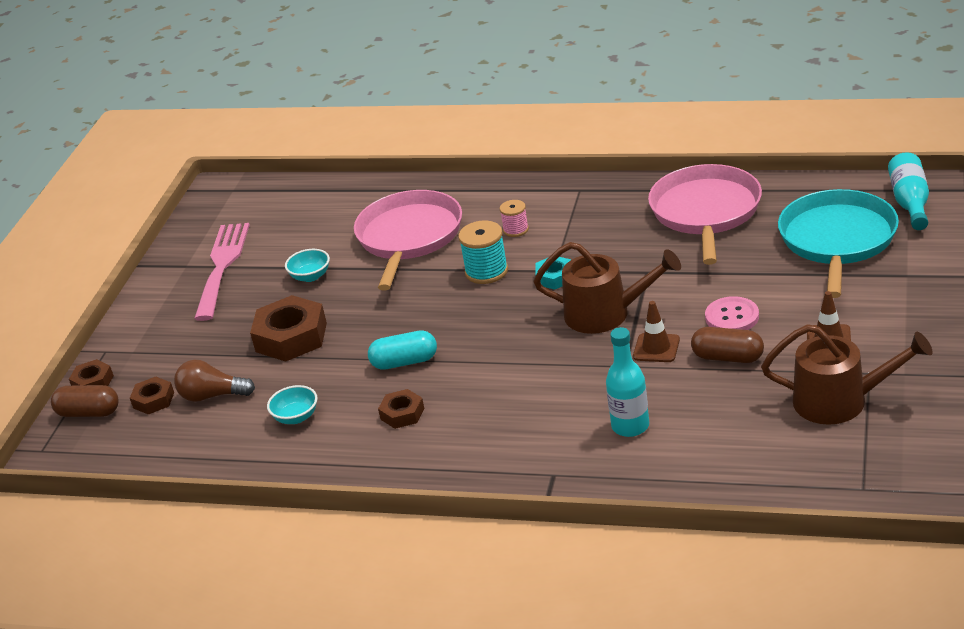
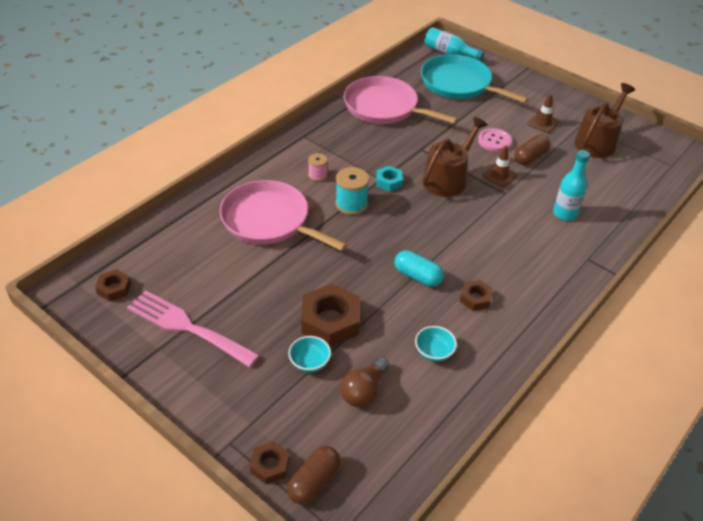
camera: 70 degrees left, 10 degrees up
brown nut [130,377,174,415] -> brown nut moved to [95,269,131,302]
turquoise bowl [285,249,330,282] -> turquoise bowl moved to [288,336,331,372]
turquoise capsule [368,330,437,370] -> turquoise capsule turned 75 degrees counterclockwise [395,250,444,287]

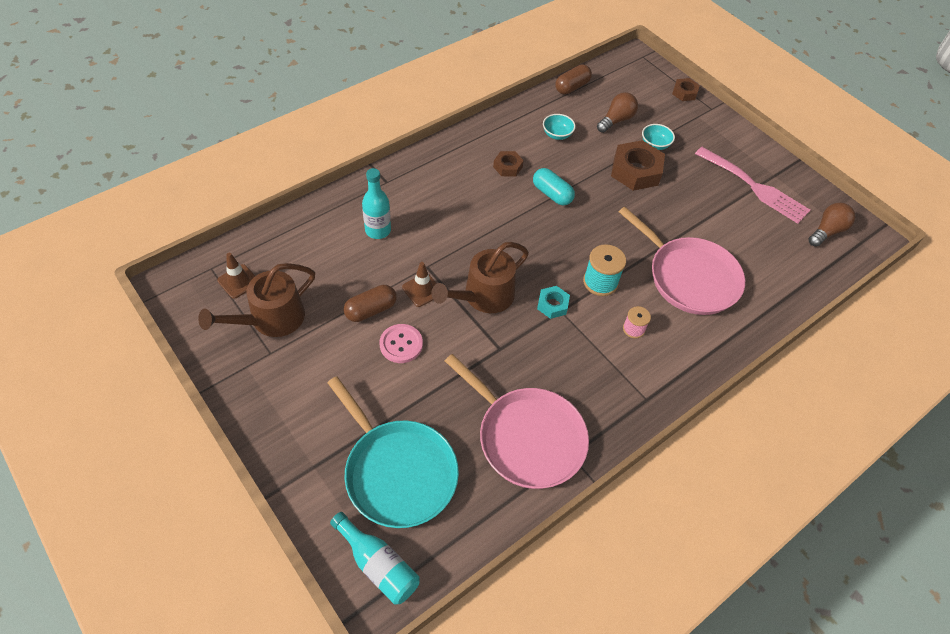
camera: 170 degrees left, 10 degrees up
brown nut [95,269,131,302] -> brown light bulb [808,203,855,247]
brown capsule [287,446,340,505] -> brown capsule moved to [555,64,592,95]
brown traffic cone [528,93,559,133] -> brown traffic cone moved to [217,253,255,299]

